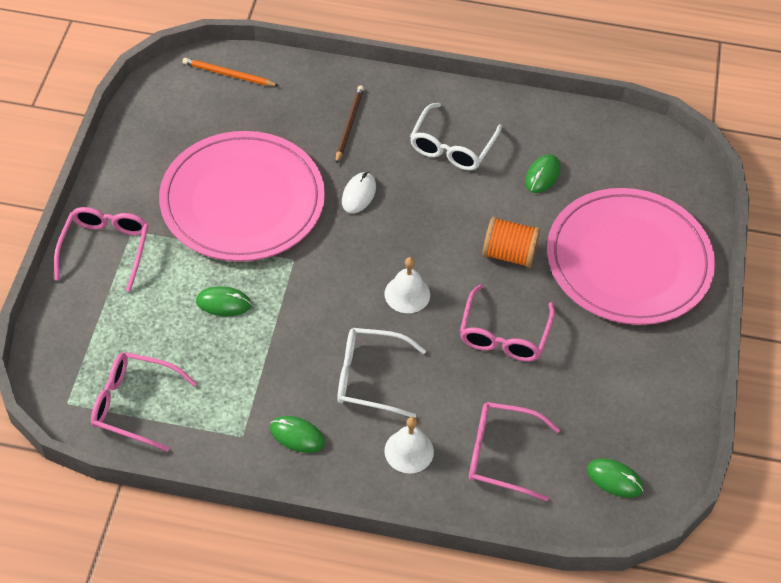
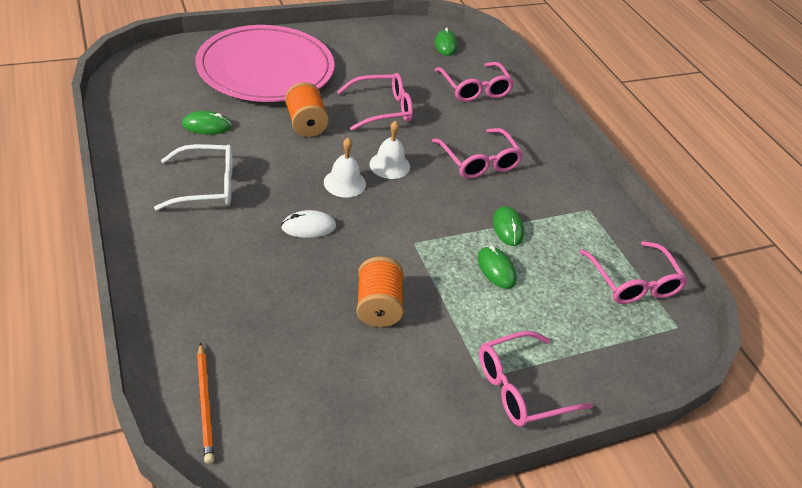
camera: 125 degrees left, 10 degrees down
pink plate [159,131,325,261] -> orange spool [356,257,404,327]
green mouse [270,416,325,453] -> green mouse moved to [493,206,524,246]
brown pencil [336,85,364,164] -> none
white glasses [337,328,426,418] -> pink glasses [432,128,523,179]
white bell [384,417,434,473] -> white bell moved to [324,137,366,198]

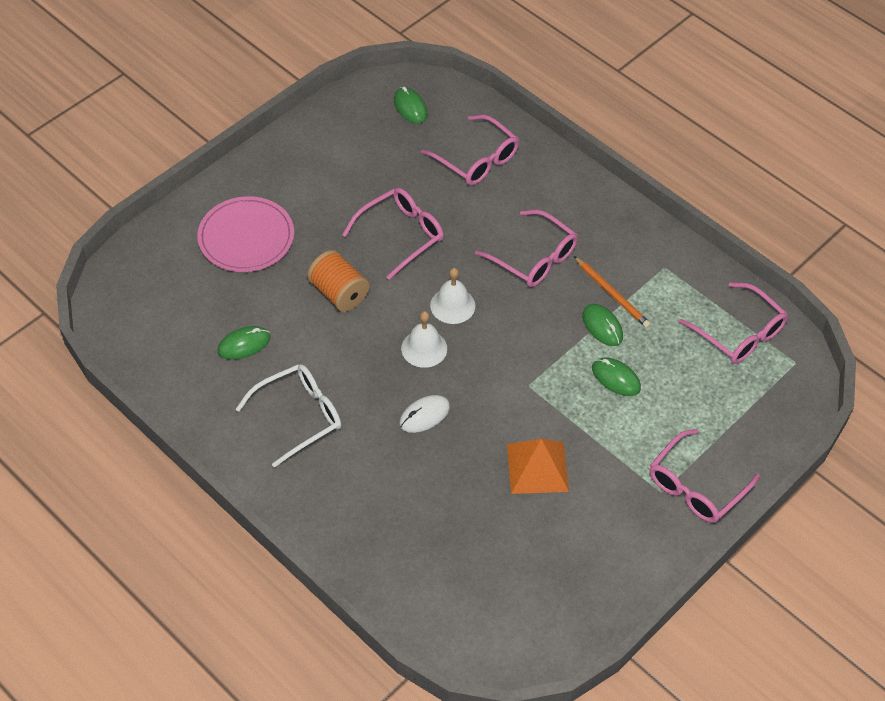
camera: 20 degrees left, 10 degrees up
pink plate [195,25,335,102] -> pink plate [197,196,294,272], size x0.59
orange pencil [197,342,214,464] -> orange pencil moved to [574,256,651,328]
orange spool [356,257,404,327] -> orange pyramid [507,439,569,494]

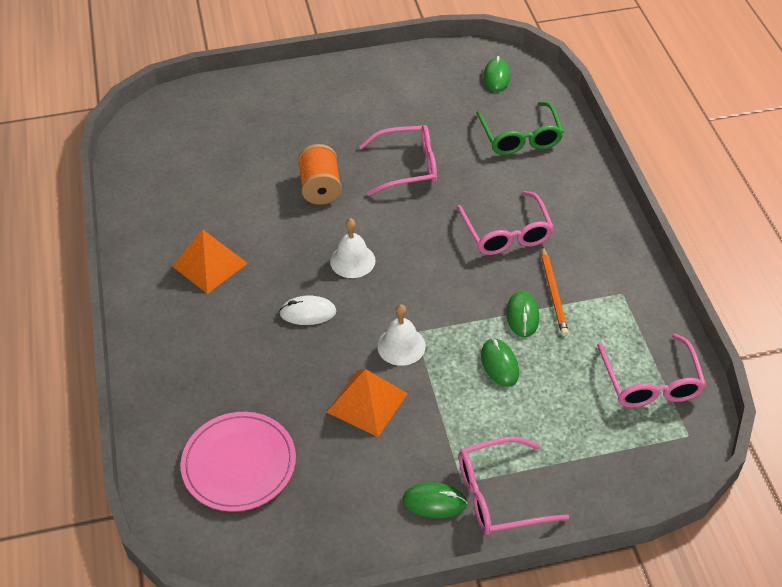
camera: 35 degrees right, 5 degrees down
pink plate [197,196,294,272] -> pink plate moved to [181,412,296,512]
green mouse [217,326,271,360] -> green mouse moved to [402,482,467,518]
white glasses [235,364,341,468] -> orange pyramid [172,229,248,294]
pink glasses [421,115,519,185] -> green glasses [476,102,564,155]
white bell [430,268,475,324] -> white bell moved to [377,304,426,366]

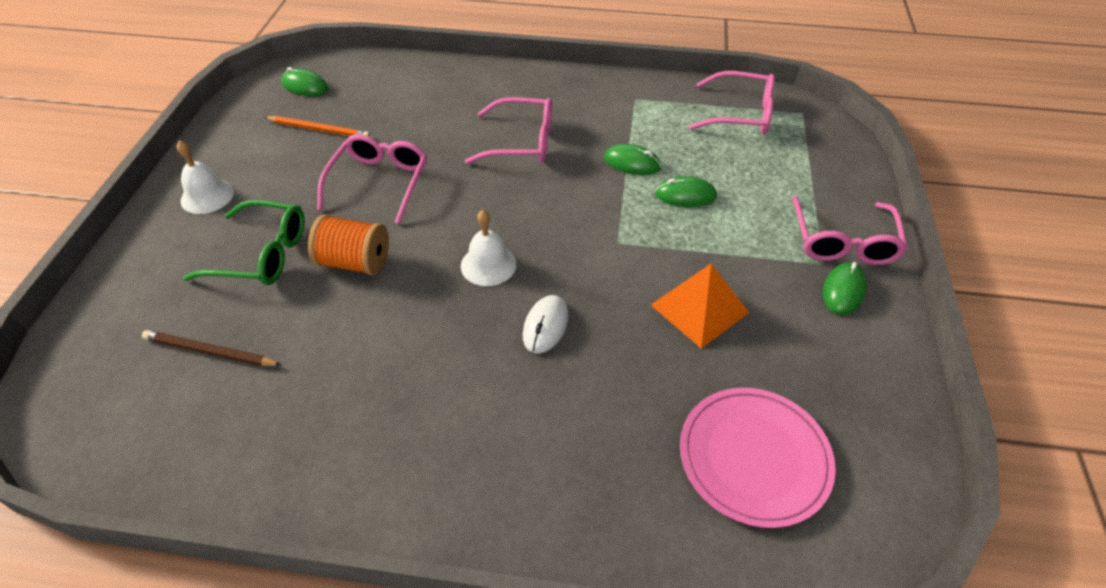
camera: 70 degrees left, 0 degrees up
orange pyramid [172,229,248,294] -> none
white bell [377,304,426,366] -> white bell moved to [177,140,234,214]
green glasses [476,102,564,155] -> green glasses moved to [183,200,305,285]
orange pencil [542,246,569,336] -> orange pencil moved to [264,116,370,137]
none -> brown pencil [142,330,281,366]

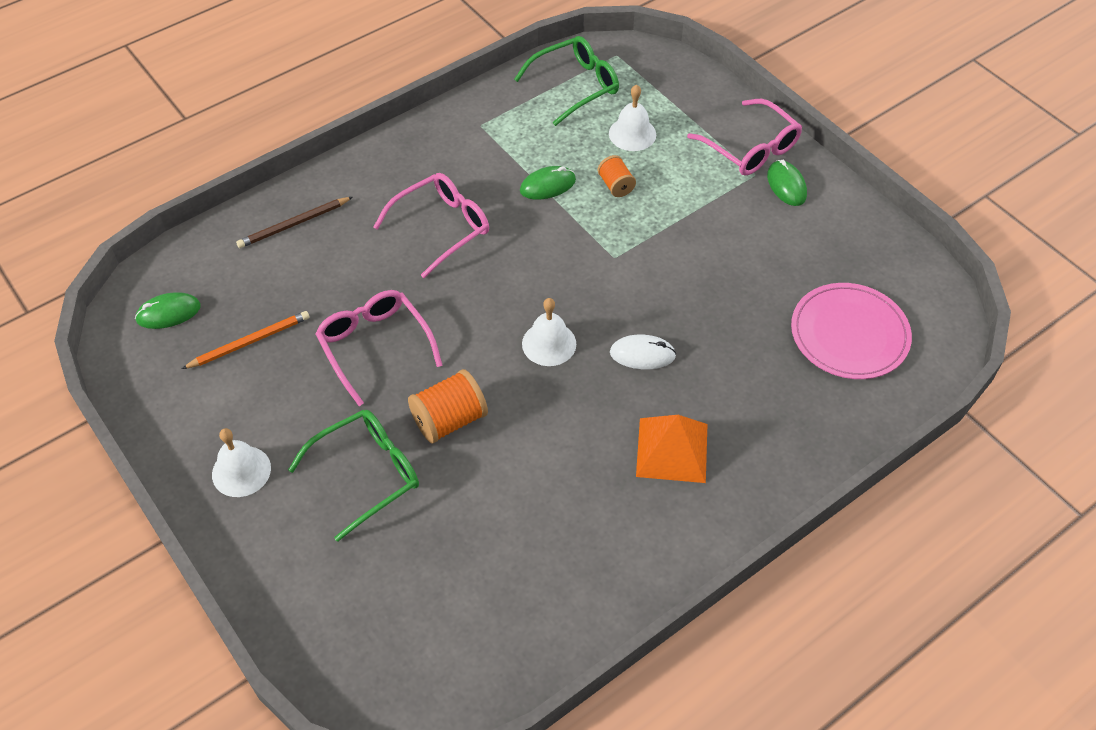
camera: 45 degrees left, 5 degrees up
brown pencil [142,330,281,366] -> brown pencil moved to [236,197,352,248]
white mouse [523,295,569,354] -> white mouse turned 60 degrees counterclockwise [610,335,676,369]
orange pyramid [651,264,749,349] -> orange pyramid moved to [636,415,708,483]
green mouse [655,176,717,207] -> orange spool [598,155,636,197]
pink glasses [689,71,775,134] -> green glasses [514,36,619,126]
none -> white bell [609,85,656,151]

